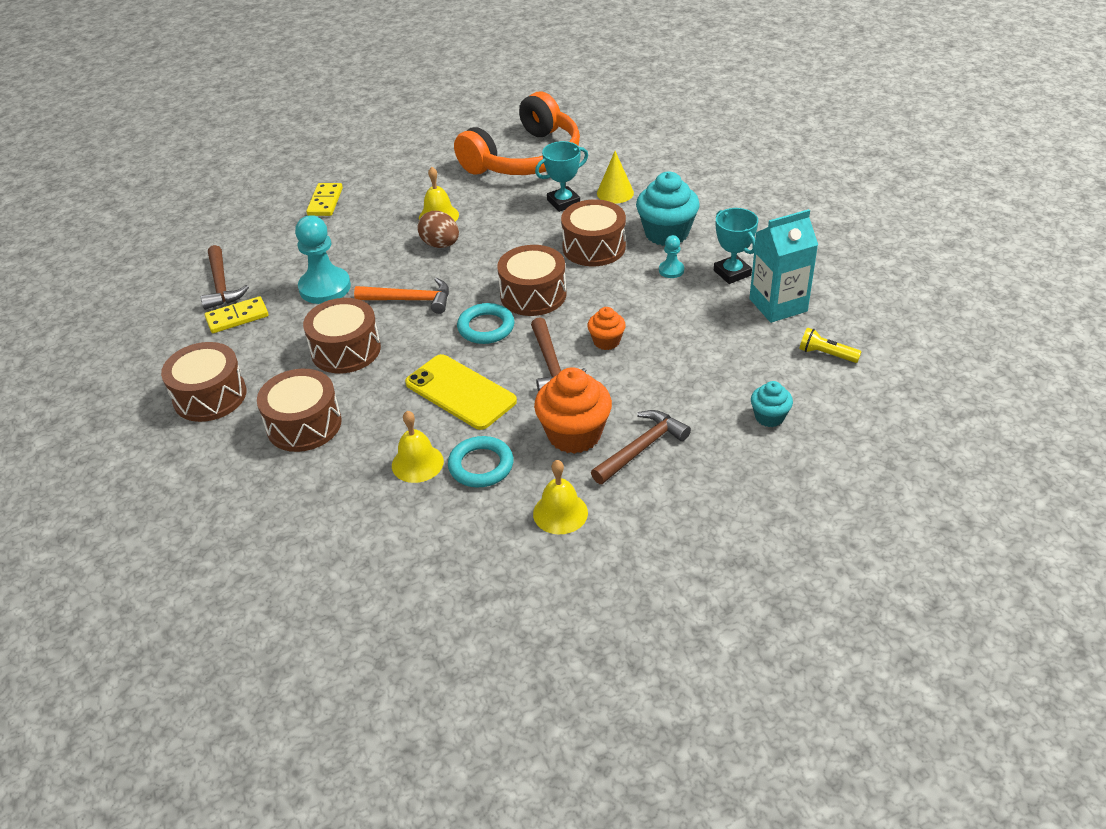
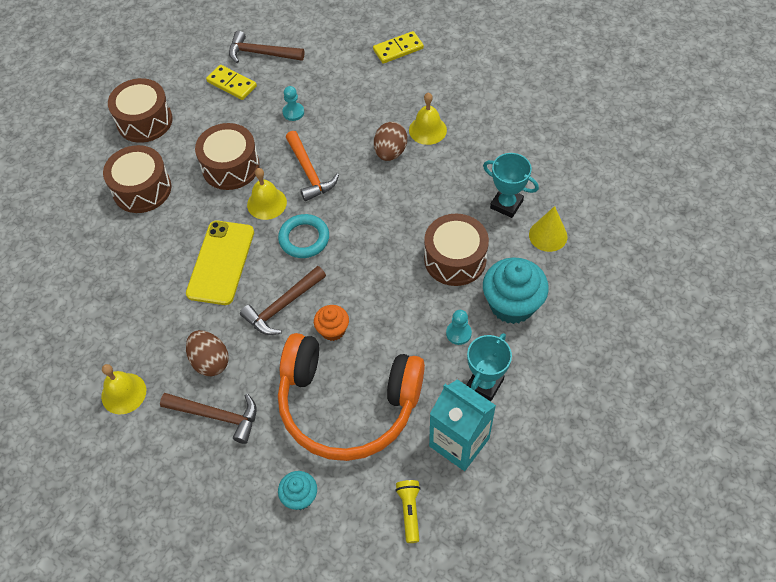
camera: 60 degrees right, 15 degrees up
brown hammer [201,245,249,310] -> brown hammer turned 60 degrees clockwise [229,31,304,63]
turquoise pawn [295,215,351,304] -> turquoise pawn [283,86,304,121], size x0.49
yellow bell [392,411,444,483] -> yellow bell moved to [247,168,287,220]
turquoise ring [448,436,514,487] -> none
orange headphones [454,92,580,175] -> orange headphones moved to [278,333,425,461]
brown drum [497,245,567,316] -> none
orange cupcake [534,367,612,454] -> brown egg [186,330,229,376]

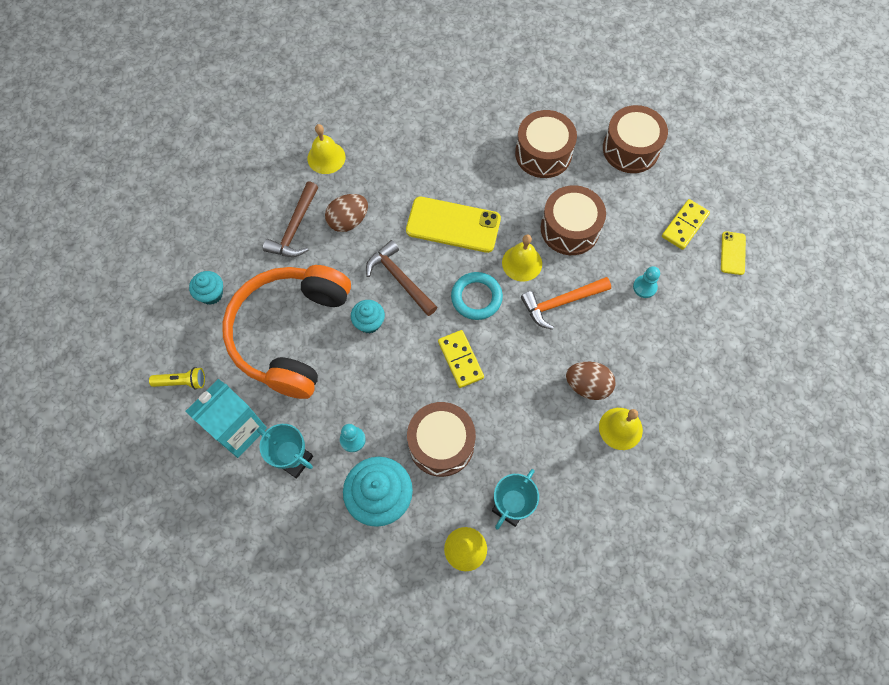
camera: 90 degrees right, 10 degrees up
brown hammer [229,31,304,63] -> yellow phone [721,231,746,275]
orange cupcake [314,305,349,341] -> turquoise cupcake [351,300,385,334]
yellow domino [373,31,424,64] -> yellow domino moved to [438,330,484,388]

